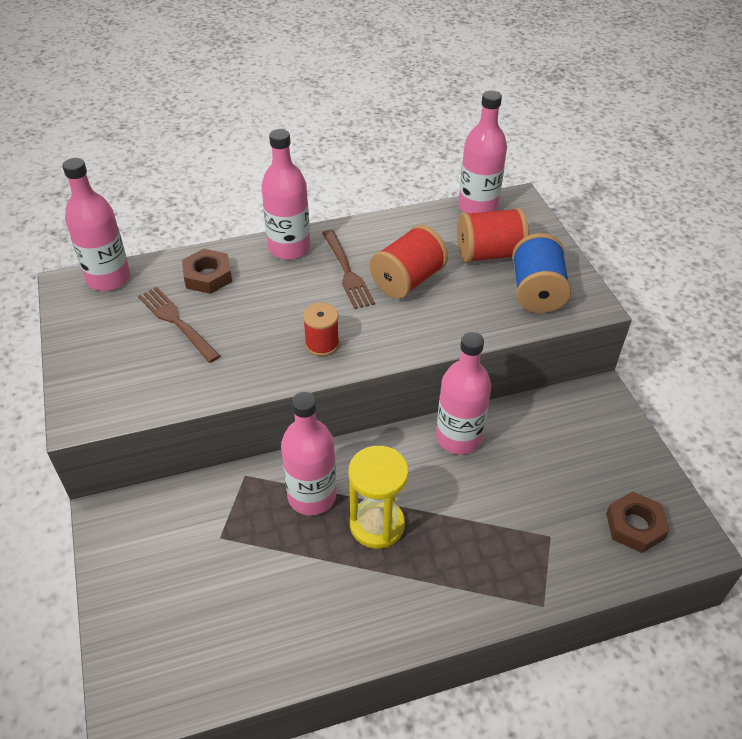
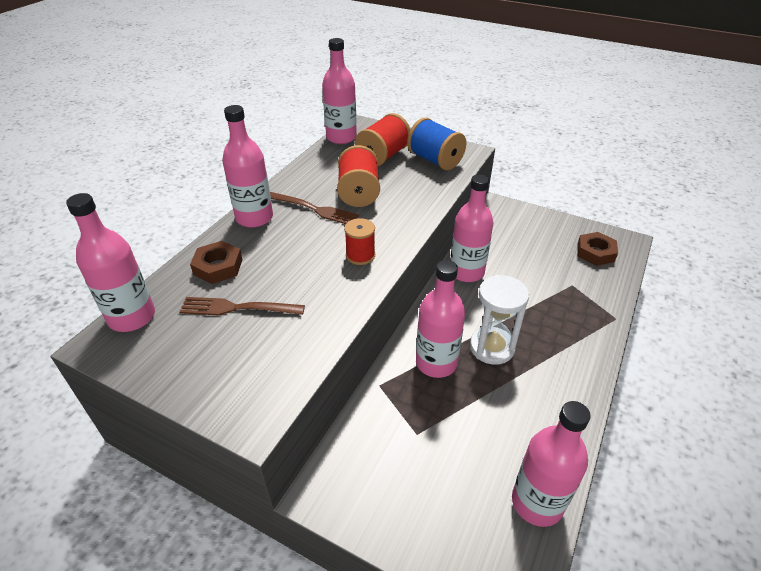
camera: 45 degrees left, 5 degrees down
yellow hourglass [349,446,409,549] -> white hourglass [470,275,529,365]
none -> pink bottle [512,401,591,527]

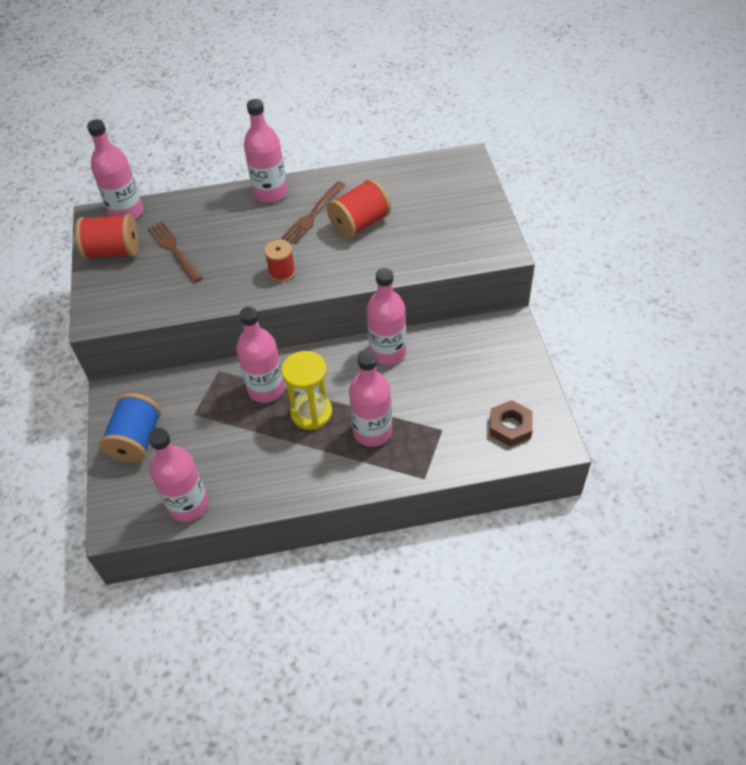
camera: 55 degrees right, 10 degrees up
brown nut [190,241,243,284] -> none
brown fork [270,192,359,224] -> brown fork turned 45 degrees clockwise [281,181,345,244]
pink bottle [322,38,357,144] -> pink bottle moved to [349,350,392,447]
red spool [355,113,411,166] -> red spool moved to [75,214,139,259]
blue spool [407,117,466,170] -> blue spool moved to [100,393,161,463]
white hourglass [470,275,529,365] -> yellow hourglass [282,351,332,430]

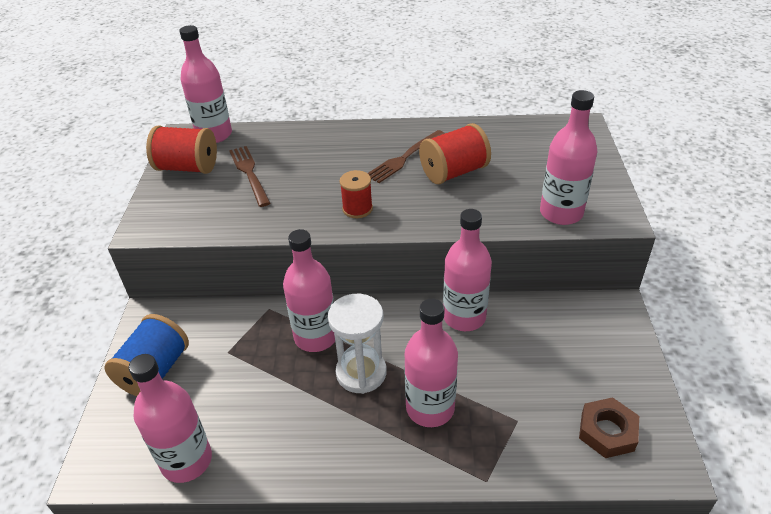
camera: 10 degrees right, 10 degrees down
pink bottle [244,99,287,203] -> pink bottle moved to [540,90,597,225]
yellow hourglass [282,351,332,430] -> white hourglass [328,294,387,394]

